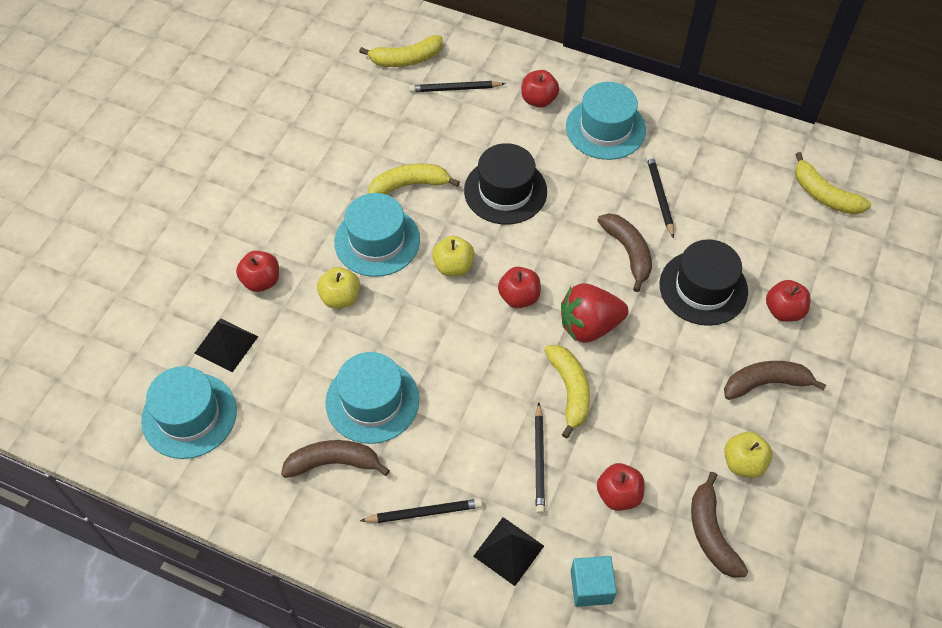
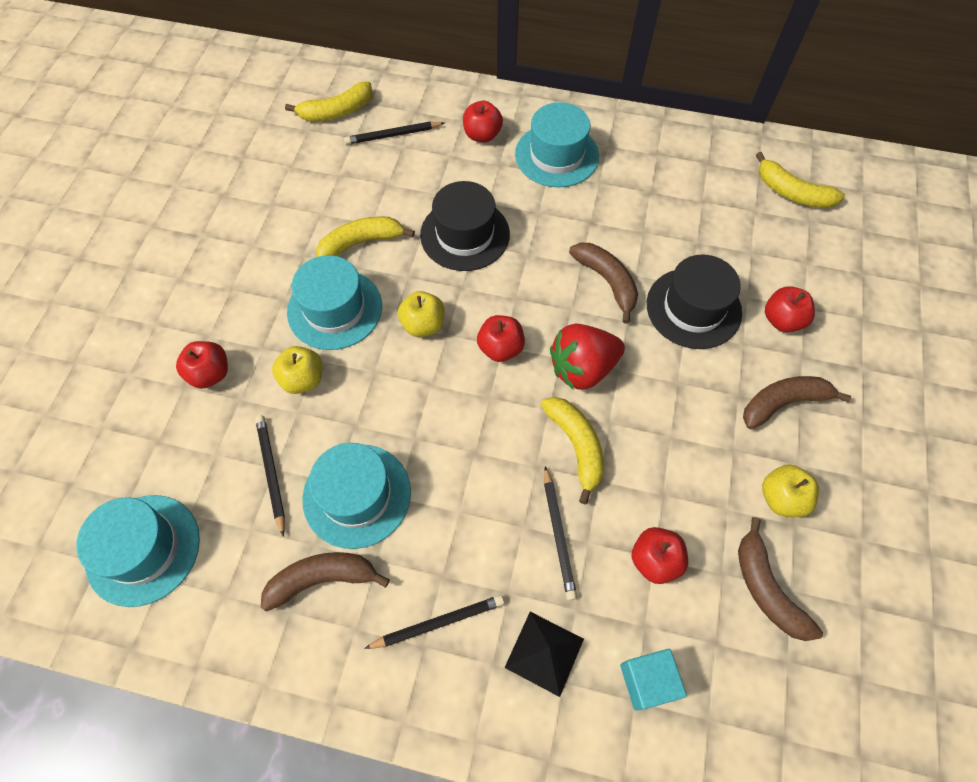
camera: 10 degrees left, 5 degrees up
black pyramid [194,318,258,372] -> none
black pencil [647,154,674,238] -> black pencil moved to [255,415,285,537]

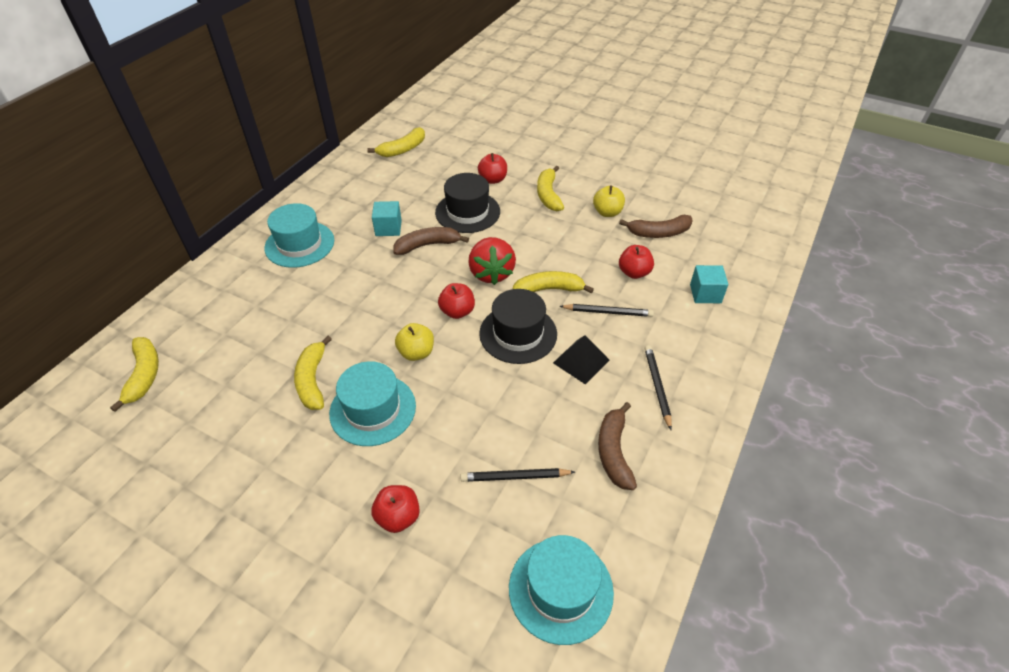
camera: 75 degrees left, 15 degrees down
yellow apple [272,346,322,394] -> none
turquoise hat [303,443,411,549] -> none
black pencil [344,122,445,145] -> none
black hat [420,181,510,271] -> black hat moved to [479,289,557,364]
red apple [463,101,503,142] -> none
black pyramid [504,612,584,697] -> black pyramid moved to [553,335,610,385]
brown banana [743,376,851,429] -> yellow banana [537,165,564,211]
none -> turquoise cube [372,201,402,236]

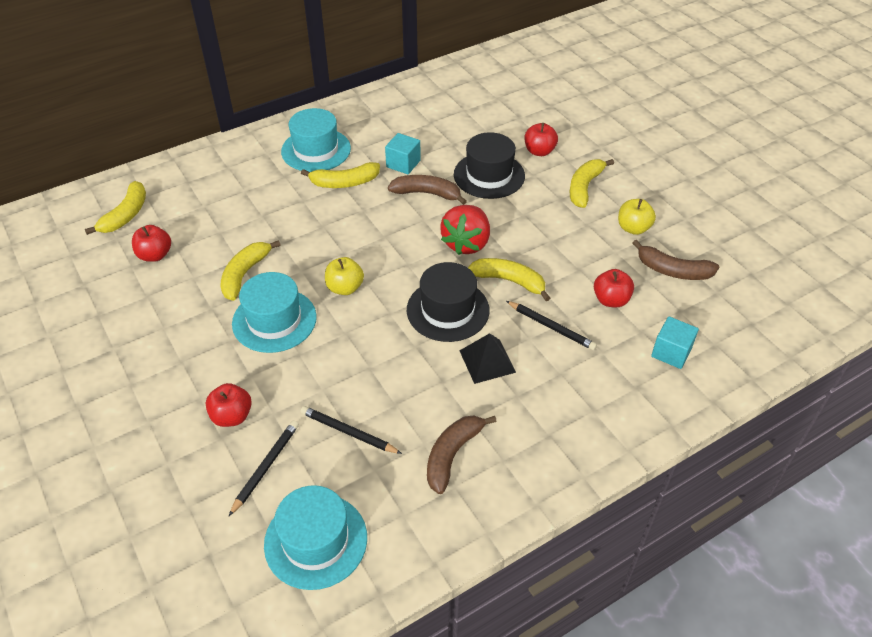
camera: 30 degrees right, 0 degrees up
yellow banana [367,127,425,157] -> yellow banana moved to [301,162,380,188]
red apple [438,283,475,319] -> red apple moved to [132,225,171,262]
black pencil [645,345,672,430] -> black pencil moved to [229,420,299,516]

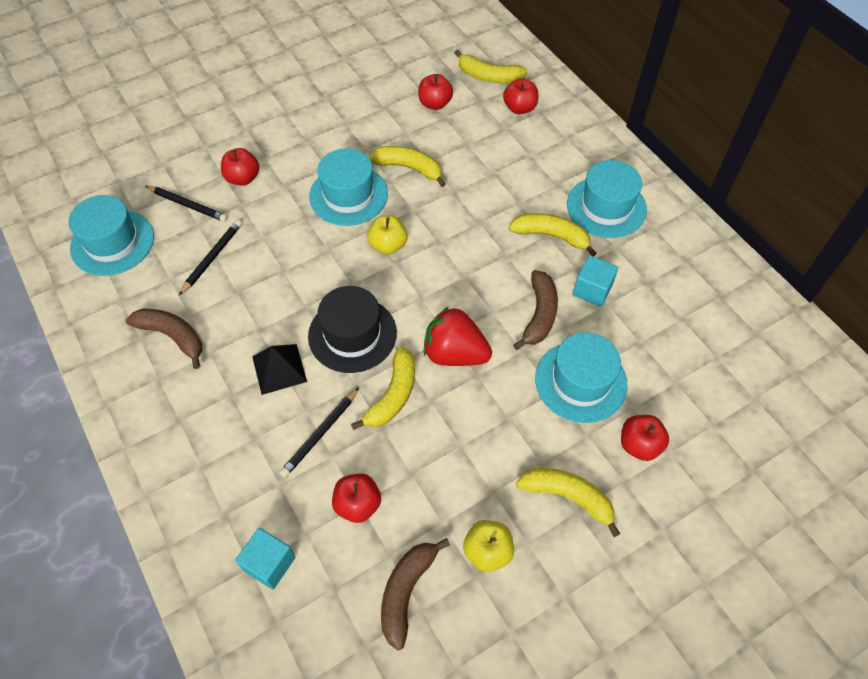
camera: 90 degrees right, 10 degrees up
yellow banana [301,162,380,188] -> yellow banana turned 120 degrees clockwise [509,213,597,256]
black hat [454,132,525,199] -> turquoise hat [535,332,628,423]
none -> red apple [503,78,538,114]

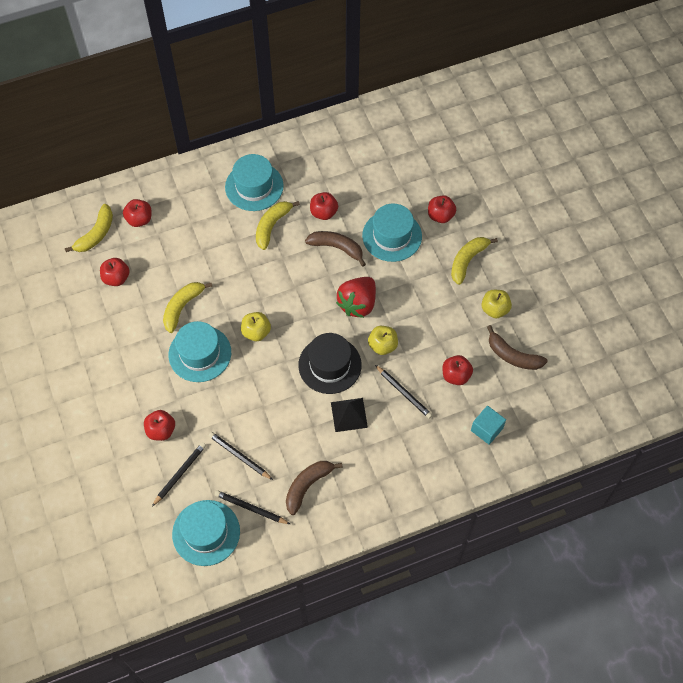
camera: 80 degrees left, 5 degrees up
yellow banana [351,347,415,430] -> yellow apple [368,326,398,355]
turquoise cube [573,255,618,307] -> red apple [310,192,338,220]
none -> black pencil [215,490,290,524]

